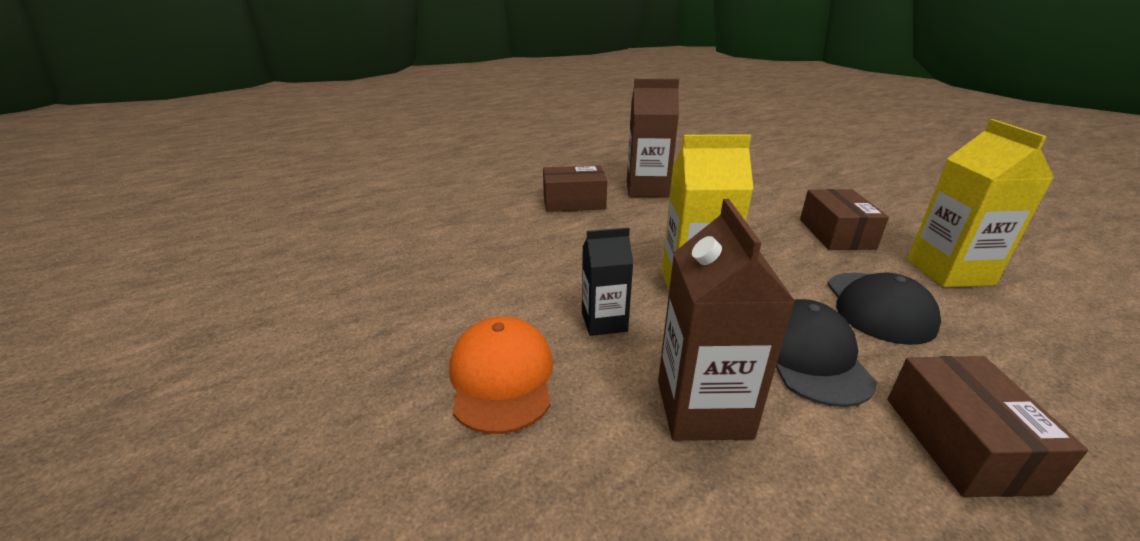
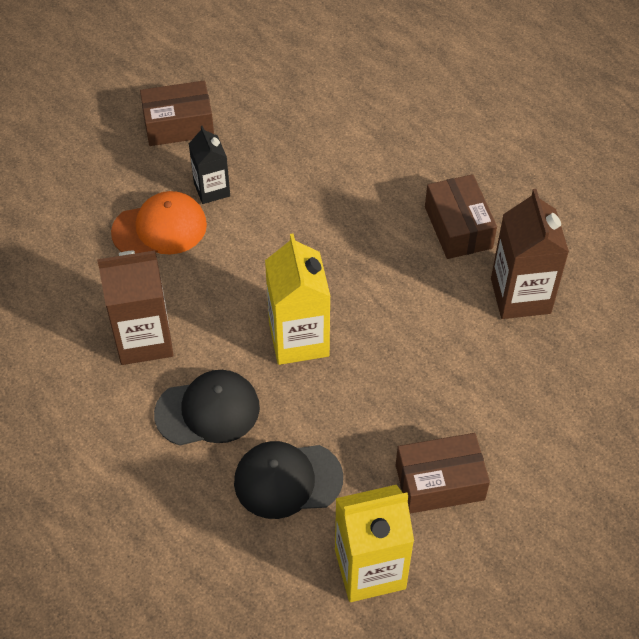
camera: 80 degrees right, 25 degrees up
black carton [582,228,633,336] -> black carton moved to [188,126,230,204]
brown box [887,356,1088,497] -> brown box moved to [140,81,214,146]

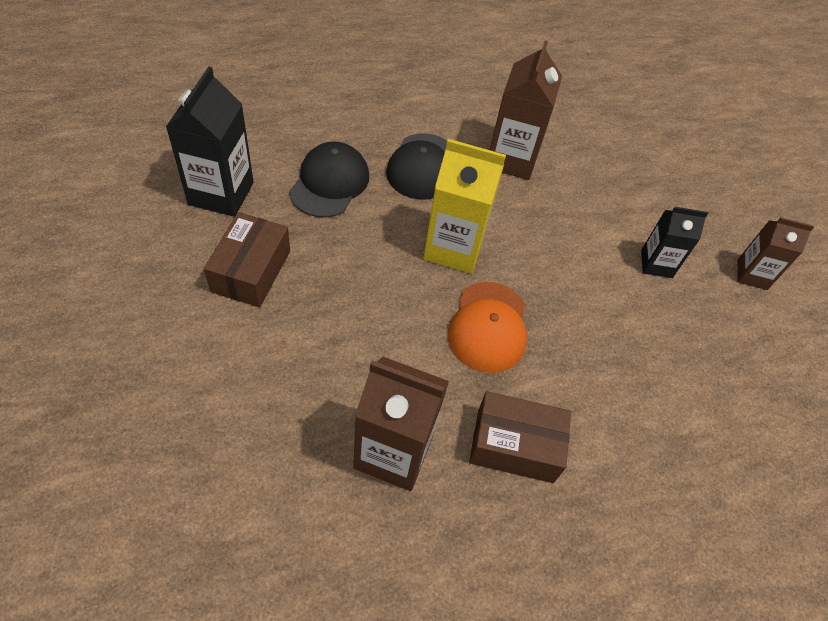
camera: 110 degrees right, 0 degrees up
orange cap [111,191,207,255] -> orange cap moved to [448,282,527,373]
brown box [140,81,214,146] -> brown carton [737,217,814,290]
yellow carton [335,485,414,602] -> black carton [166,67,254,217]

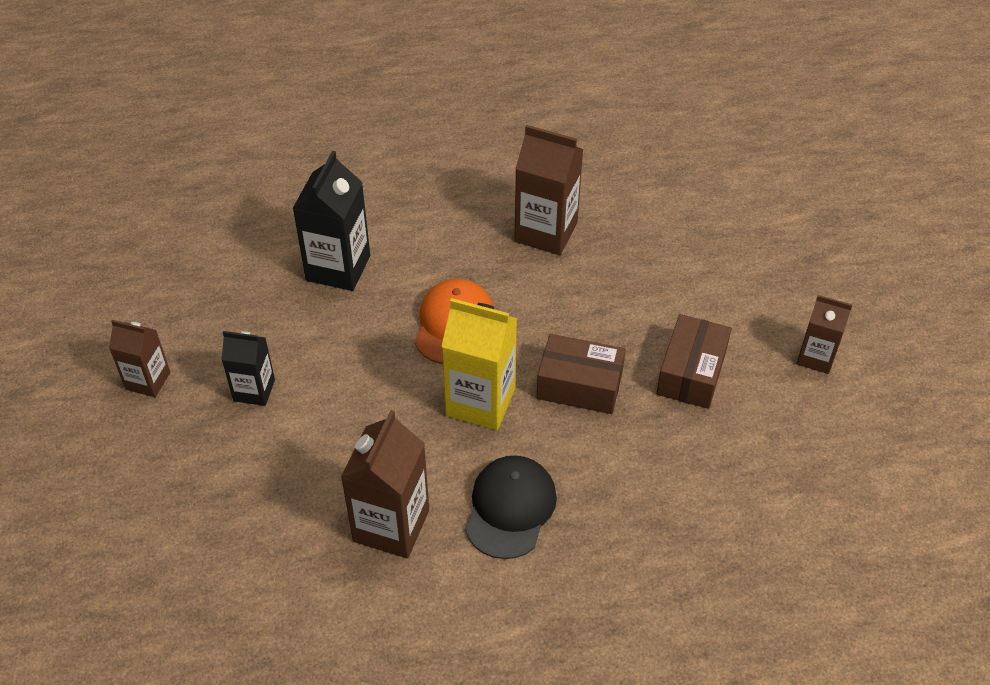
camera: 170 degrees left, 5 degrees down
black carton [166,67,254,217] -> black carton moved to [292,151,370,291]
black cap [289,141,369,218] -> none
brown box [469,391,571,483] -> brown box moved to [537,334,626,414]
none -> brown carton [796,295,852,374]

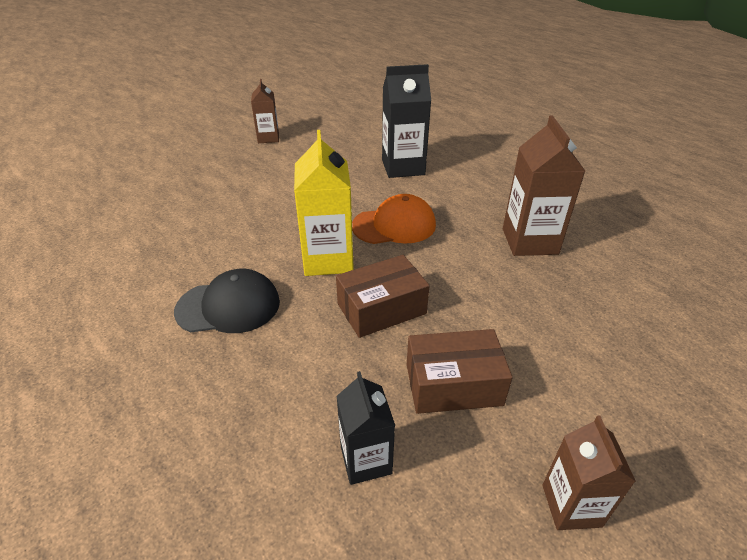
camera: 65 degrees right, 10 degrees down
black carton [221,331,275,406] -> black carton moved to [337,371,395,485]
brown carton [341,410,429,558] -> none
brown box [537,334,626,414] -> brown box turned 75 degrees clockwise [336,255,430,338]

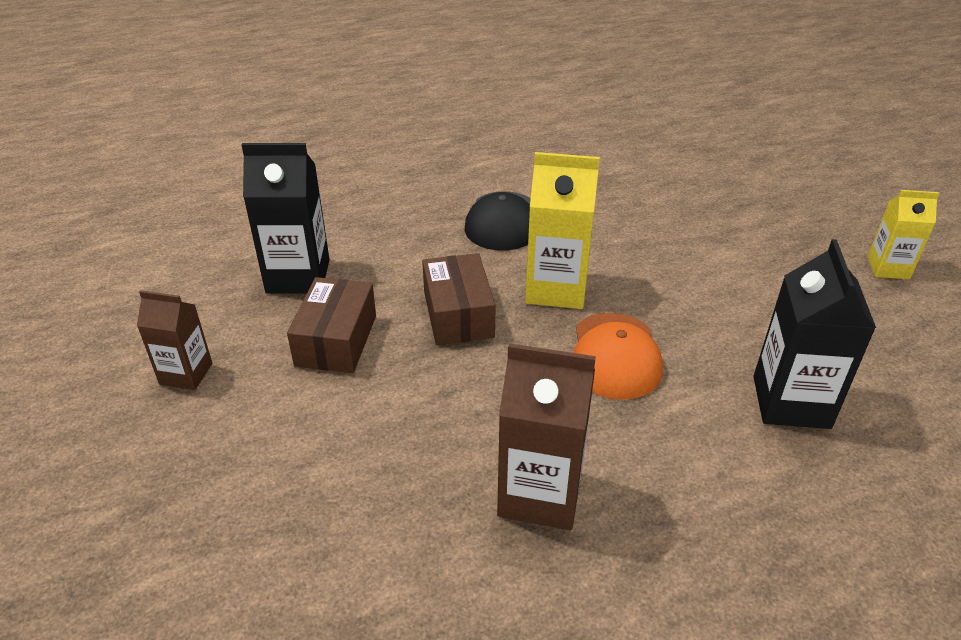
camera: 105 degrees right, 0 degrees up
brown carton [251,79,279,143] -> yellow carton [868,190,940,279]
black carton [337,371,395,485] -> black carton [242,143,330,293], size x1.63

